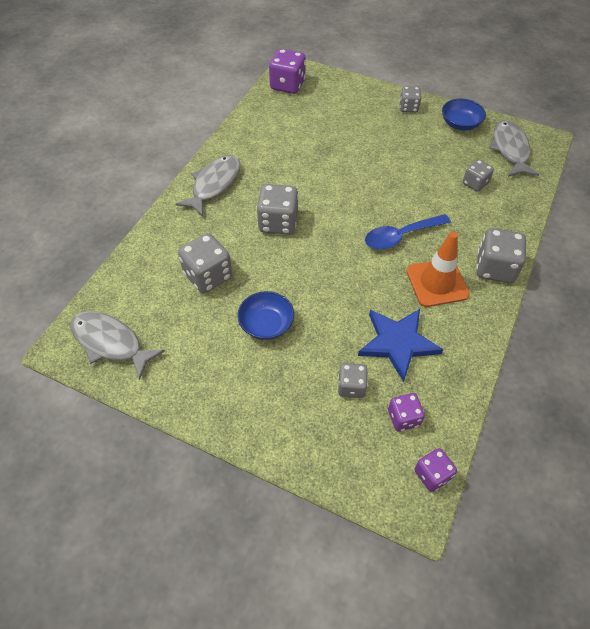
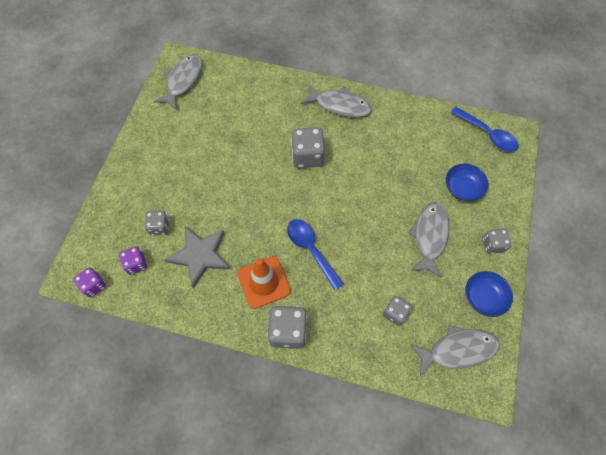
camera: 80 degrees right, 10 degrees up
grey dice [178,233,232,293] -> none
blue bowl [237,291,294,340] -> blue bowl moved to [446,163,489,201]
purple dice [269,49,306,94] -> blue spoon [451,107,519,152]
blue star [358,309,444,382] -> grey star [165,226,230,288]
none -> grey fish [408,202,450,278]

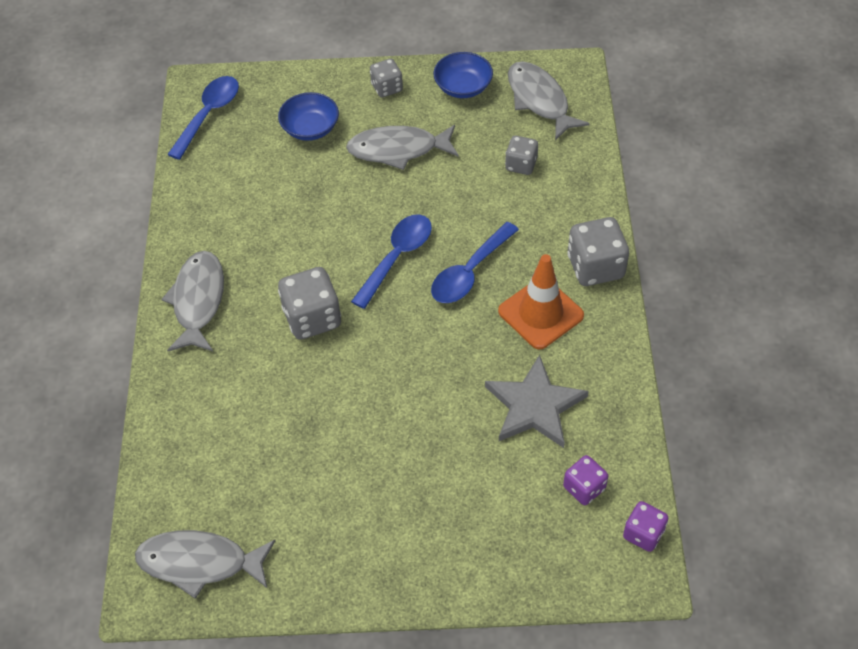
camera: 105 degrees left, 10 degrees down
grey dice [145,211,169,236] -> none
none -> blue spoon [351,214,432,309]

